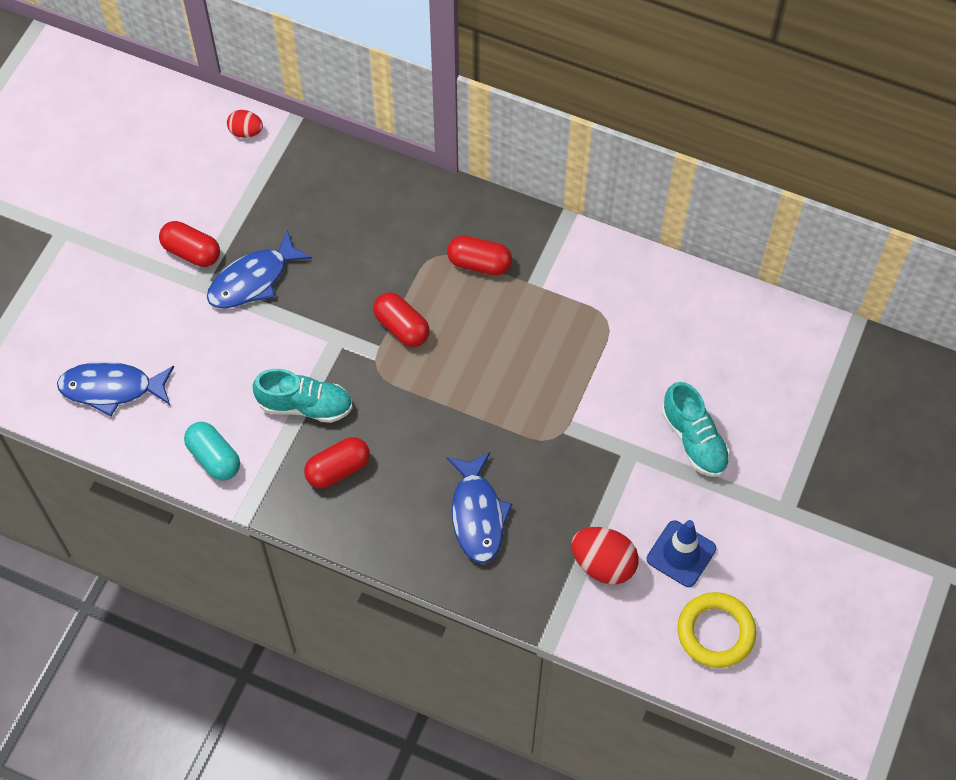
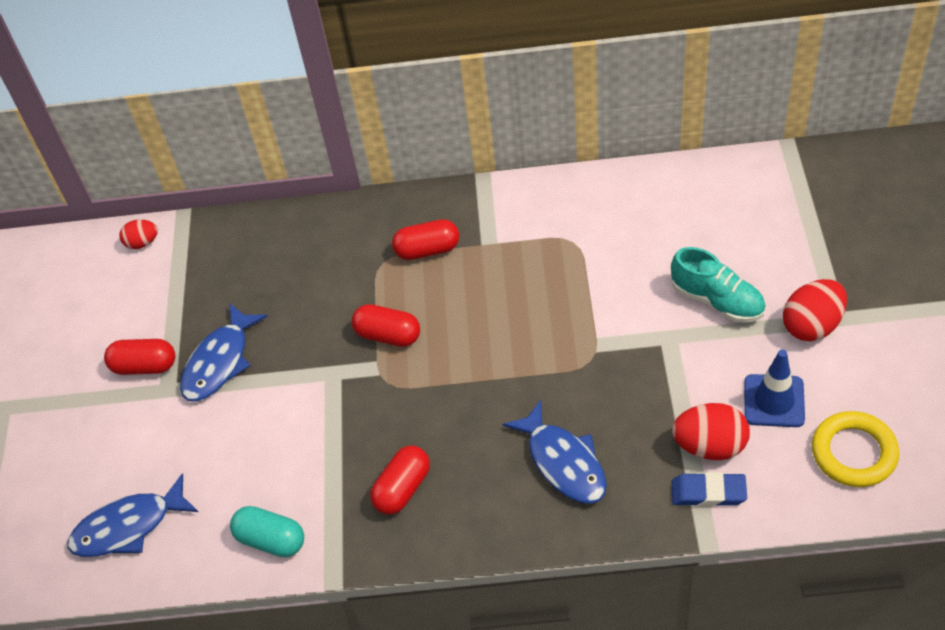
camera: 20 degrees left, 10 degrees down
turquoise shoe [253,369,352,423] -> none
none -> blue eraser [672,472,747,507]
none -> red egg [783,279,847,341]

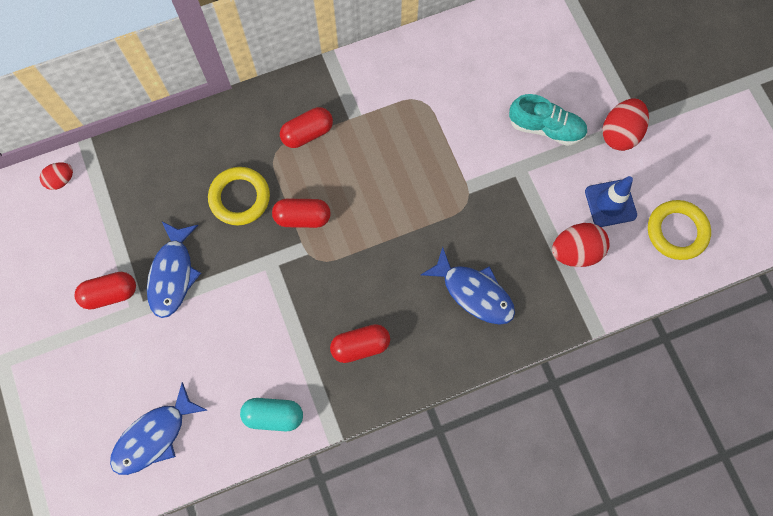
camera: 25 degrees left, 20 degrees up
red capsule [370,445,430,515] -> red capsule turned 60 degrees clockwise [330,324,390,363]
blue eraser [672,472,747,507] -> none
none -> yellow ring [208,167,270,225]

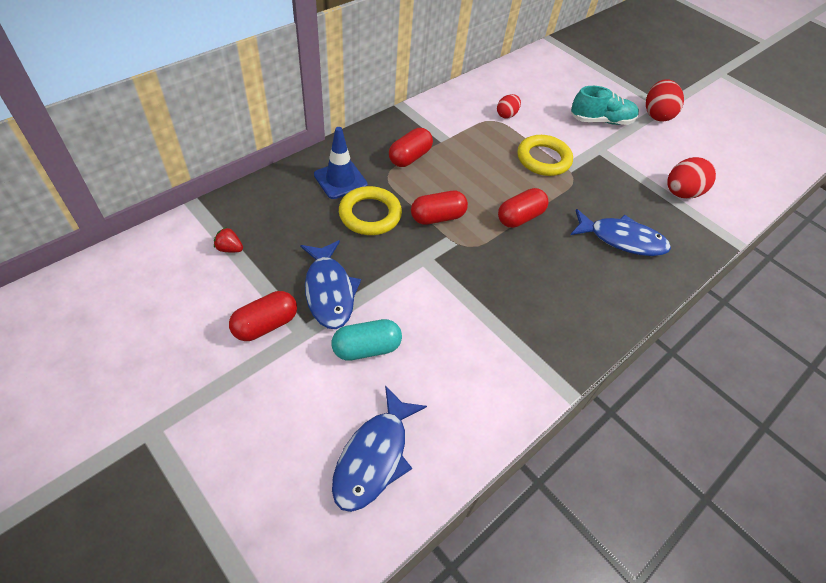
camera: 25 degrees left, 20 degrees down
red egg [40,162,73,190] -> red egg moved to [497,94,521,119]
turquoise capsule [240,398,303,431] -> turquoise capsule moved to [331,319,402,361]
red capsule [330,324,390,363] -> red capsule moved to [498,188,548,228]
blue traffic cone [585,176,637,227] -> blue traffic cone moved to [314,127,368,199]
yellow ring [648,200,711,260] -> yellow ring moved to [517,135,573,176]
none -> red strawberry [214,227,243,252]

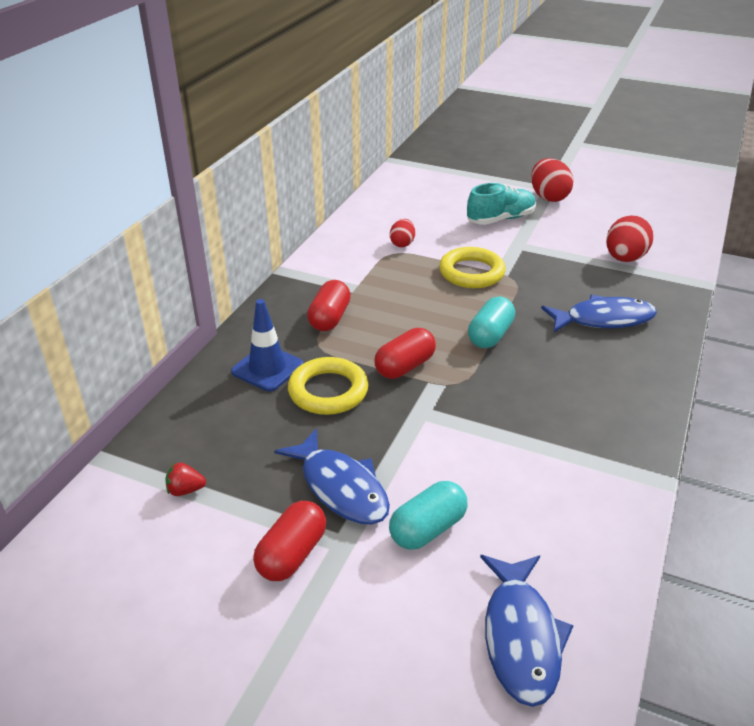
camera: 20 degrees left, 15 degrees down
red capsule [498,188,548,228] -> turquoise capsule [468,297,515,348]

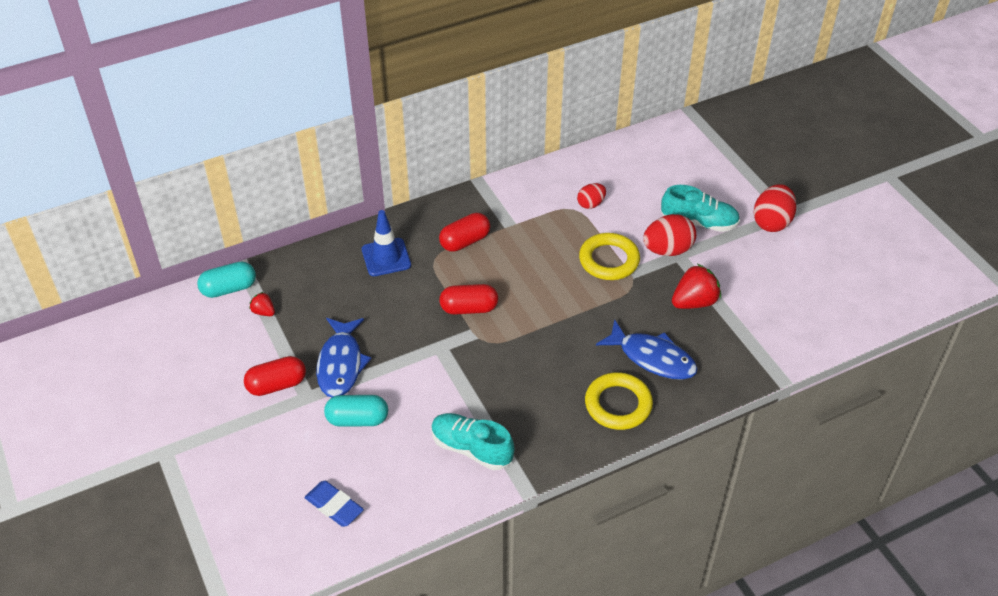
camera: 40 degrees right, 10 degrees up
yellow ring [288,357,369,415] -> yellow ring moved to [585,372,653,430]
turquoise capsule [468,297,515,348] -> turquoise capsule moved to [197,261,256,298]
blue fish [480,555,574,707] -> blue eraser [304,481,364,527]
red egg [606,215,653,262] -> red egg moved to [643,214,696,256]
none -> turquoise shoe [431,413,514,470]
none -> red strawberry [672,264,721,309]

